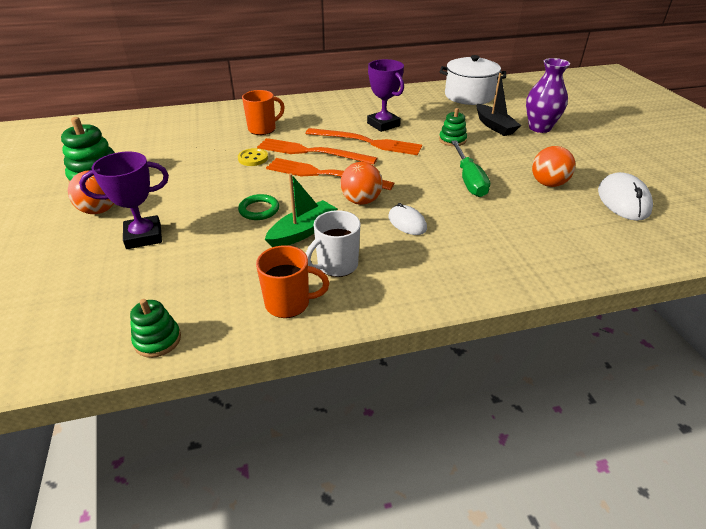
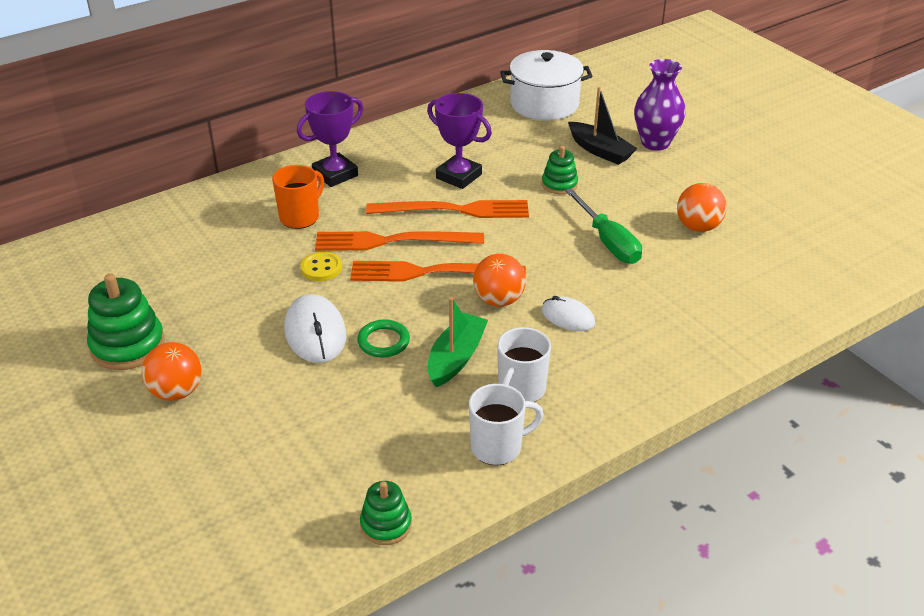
camera: 20 degrees left, 0 degrees up
purple trophy [79,152,169,249] -> purple trophy moved to [297,91,363,187]
orange mug [256,245,329,318] -> white mug [469,384,544,465]
white mouse [598,172,653,221] -> white mouse moved to [284,294,346,363]

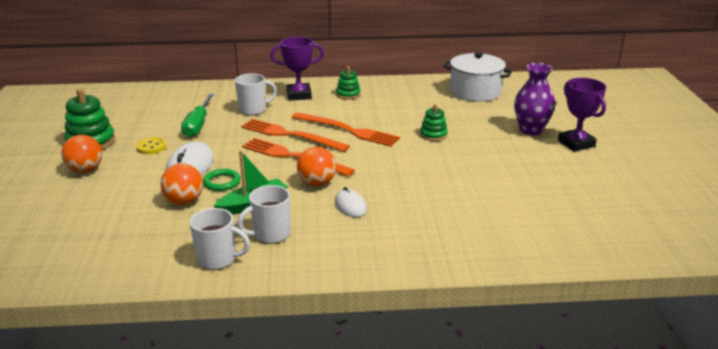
camera: 30 degrees right, 10 degrees down
orange mug [272,165,324,229] -> white mug [235,73,277,116]
yellow button [300,252,342,281] -> yellow button moved to [136,137,166,154]
green stacking toy [360,481,412,545] -> green stacking toy moved to [336,66,360,99]
purple trophy [427,93,492,189] -> purple trophy moved to [558,78,606,152]
green screwdriver [565,188,642,264] -> green screwdriver moved to [181,93,214,137]
black boat [568,87,638,165] -> none
orange ball [677,183,727,232] -> orange ball moved to [161,163,203,205]

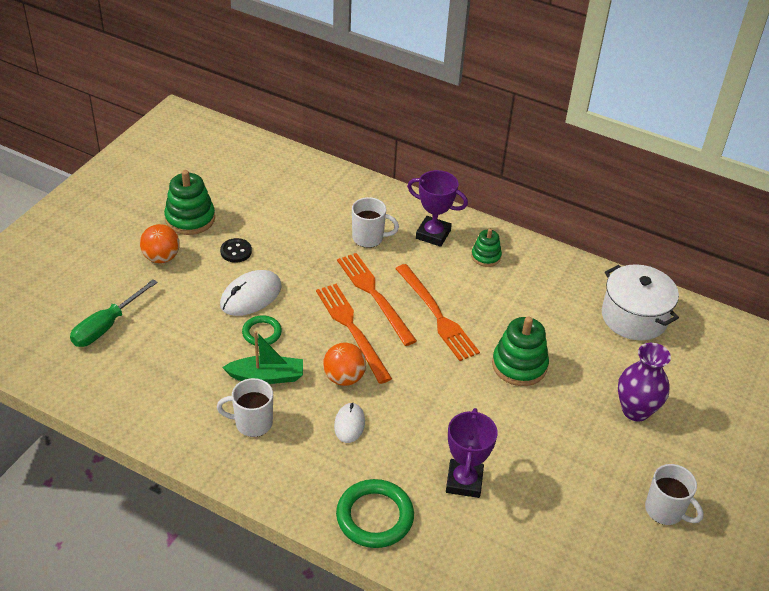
camera: 30 degrees right, 15 degrees up
yellow button [136,137,166,154] -> black button [220,238,252,263]
orange ball [161,163,203,205] -> none
green screwdriver [181,93,214,137] -> green screwdriver moved to [70,279,158,347]
white mug [190,208,250,270] -> white mug moved to [645,464,704,525]
green stacking toy [420,104,448,141] -> green stacking toy [492,317,549,386], size x1.68
purple trophy [558,78,606,152] -> purple trophy moved to [446,408,498,498]
none -> green ring [336,479,414,548]

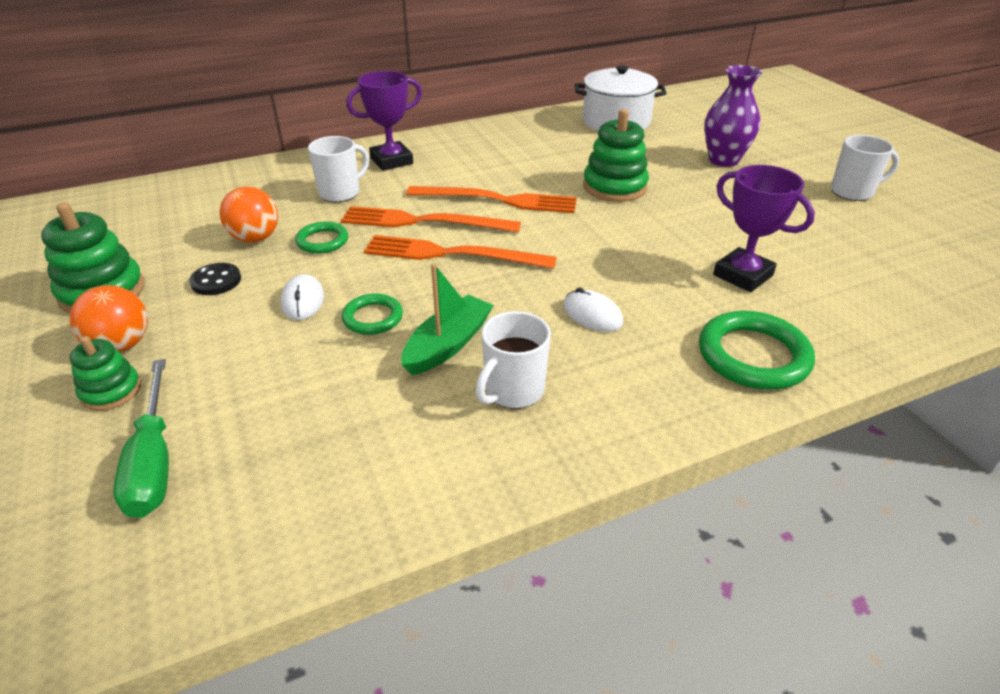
camera: 50 degrees left, 5 degrees down
white mouse [220,270,282,316] -> white mouse [280,274,324,320], size x0.62
orange ball [323,343,366,386] -> orange ball moved to [219,187,278,243]
green stacking toy [471,228,502,267] -> green stacking toy moved to [70,336,141,411]
none -> green ring [295,222,348,254]

